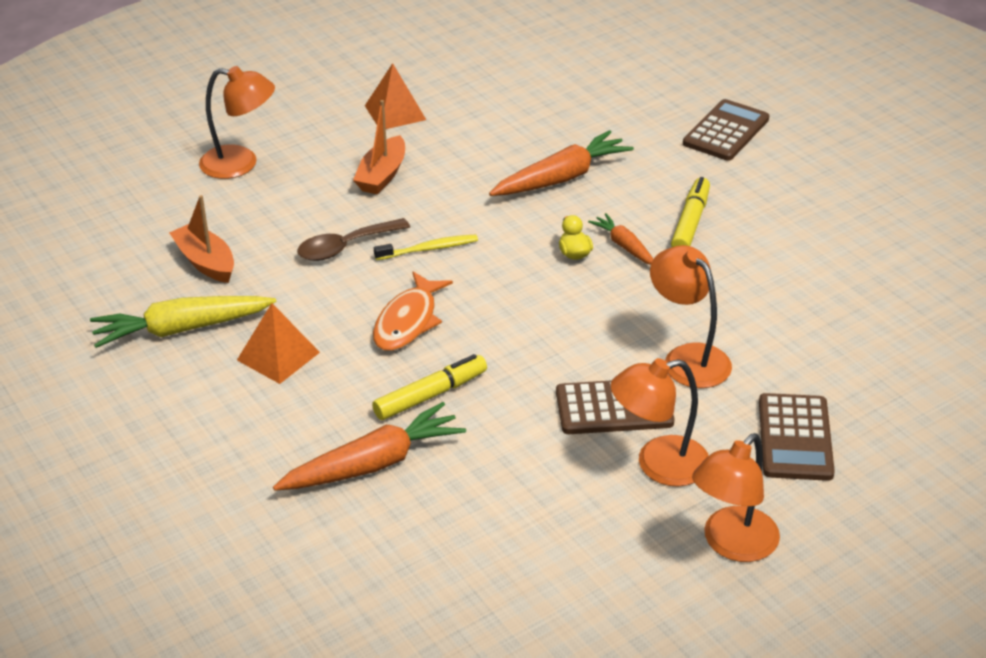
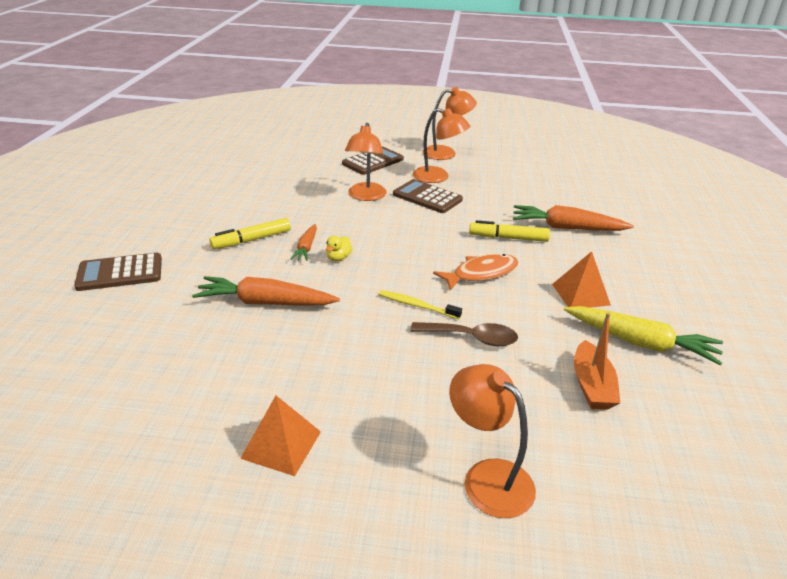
camera: 140 degrees left, 5 degrees down
orange boat [353,100,405,194] -> none

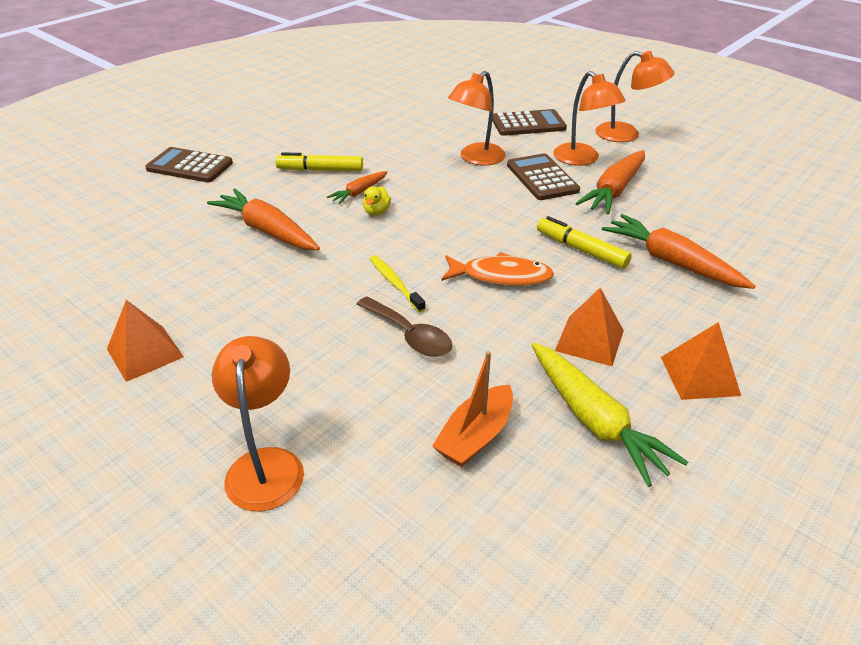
camera: 35 degrees right, 5 degrees up
yellow duck [326,236,353,261] -> yellow duck turned 45 degrees counterclockwise [363,186,391,215]
none -> orange carrot [575,150,645,215]
none -> orange pyramid [661,322,741,400]

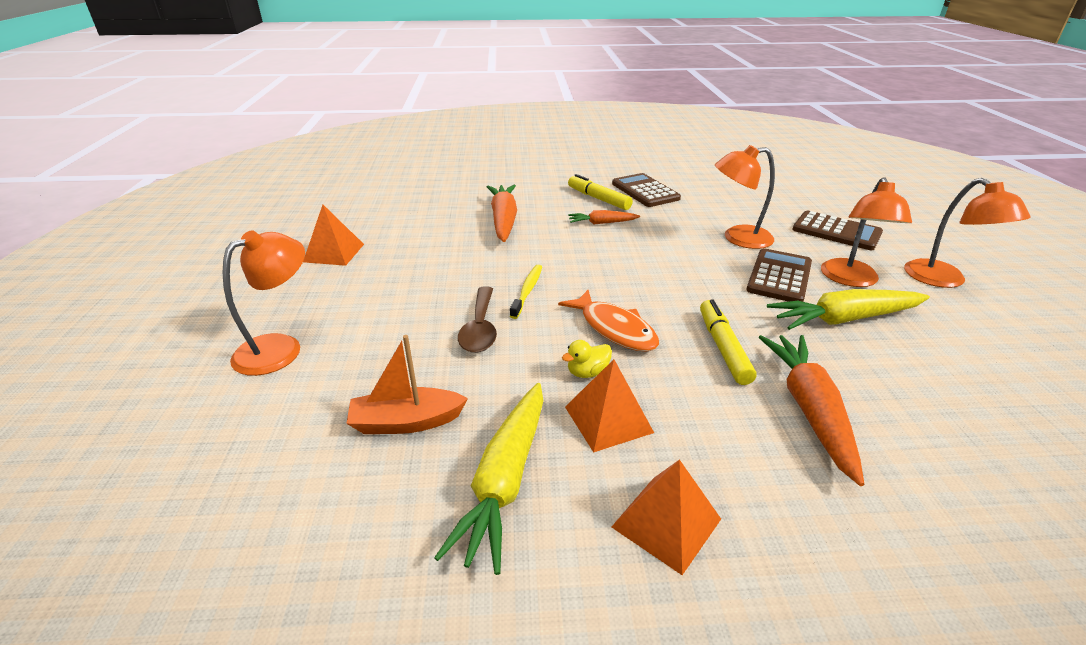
camera: 45 degrees right, 5 degrees down
brown calculator [145,147,233,183] -> brown calculator moved to [612,173,681,207]
yellow duck [363,186,391,215] -> yellow duck moved to [562,340,612,378]
orange carrot [575,150,645,215] -> yellow carrot [767,289,930,330]

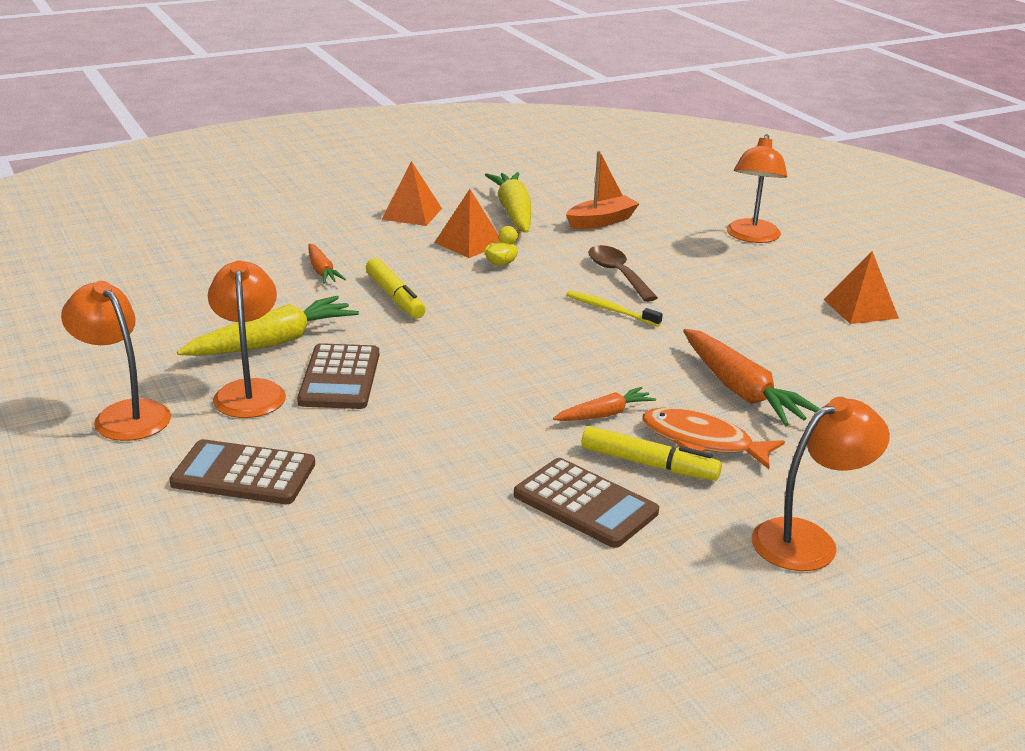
camera: 155 degrees right, 5 degrees down
yellow toothbrush [510,265,542,319] -> yellow toothbrush turned 135 degrees clockwise [566,291,663,327]
orange fish [558,290,659,352] -> orange fish moved to [642,407,785,469]
orange lamp [715,145,775,249] -> orange lamp moved to [752,397,890,571]
orange carrot [759,335,864,486] -> orange carrot [308,244,346,284], size x0.55

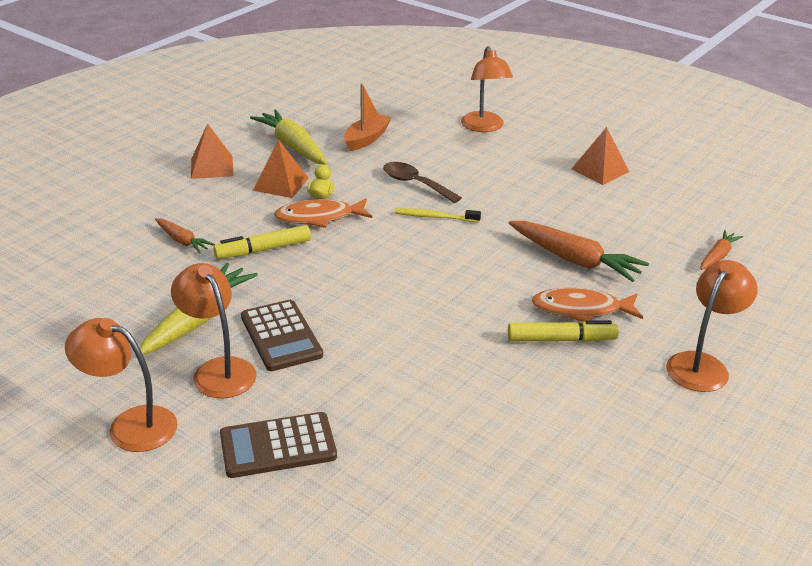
camera: 25 degrees left, 5 degrees up
yellow marker [366,258,426,318] -> yellow marker turned 120 degrees clockwise [213,225,311,259]
brown calculator [514,458,659,548] -> none
orange carrot [553,387,656,421] -> orange carrot moved to [700,230,743,270]
none -> orange fish [274,198,372,228]

